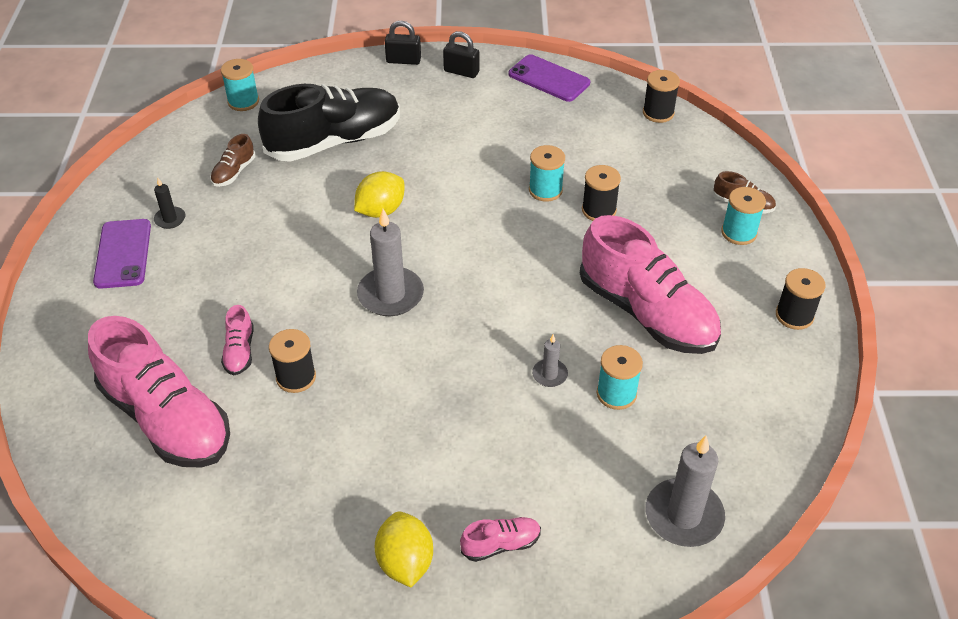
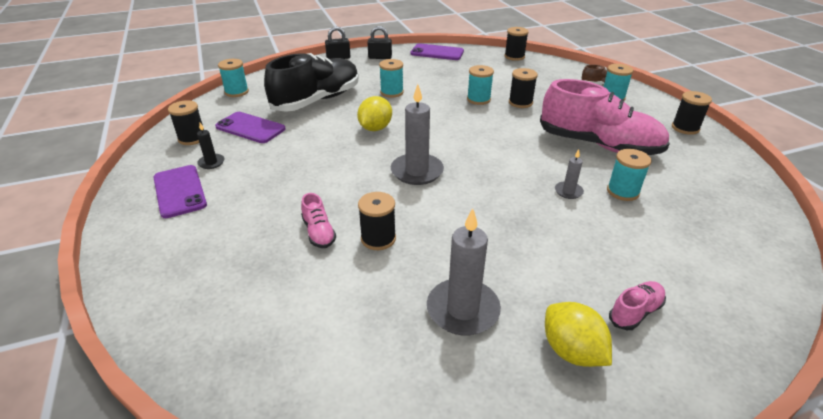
camera: 20 degrees left, 10 degrees down
pink shoe [88,316,230,467] -> none
brown shoe [210,134,255,187] -> purple phone [215,112,286,143]
grey candle [646,435,725,547] -> grey candle moved to [427,208,501,336]
none -> black spool [168,100,204,145]
none -> turquoise spool [379,59,404,98]

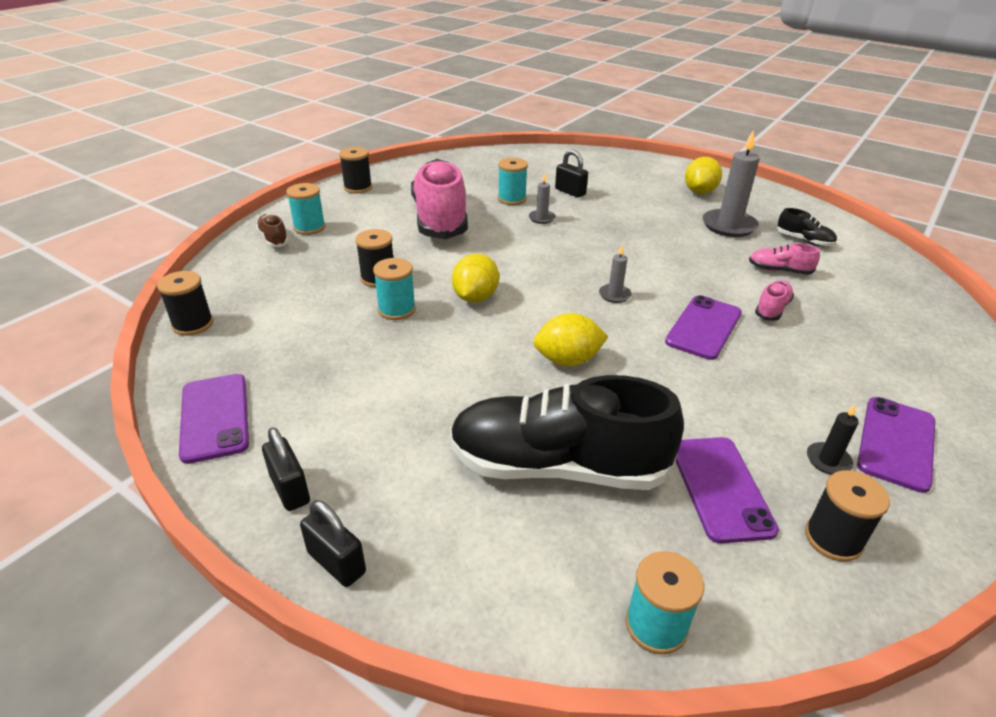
camera: 125 degrees left, 0 degrees up
black spool [358,192,396,250] -> none
turquoise spool [379,59,404,98] -> none
grey candle [391,84,444,185] -> grey candle [599,245,631,303], size x0.50
pink shoe [609,281,666,330] -> pink shoe moved to [749,243,820,275]
none -> yellow lemon [452,254,499,303]
none -> black padlock [555,150,588,198]
none -> purple phone [665,295,742,360]
none -> black shoe [777,208,837,246]

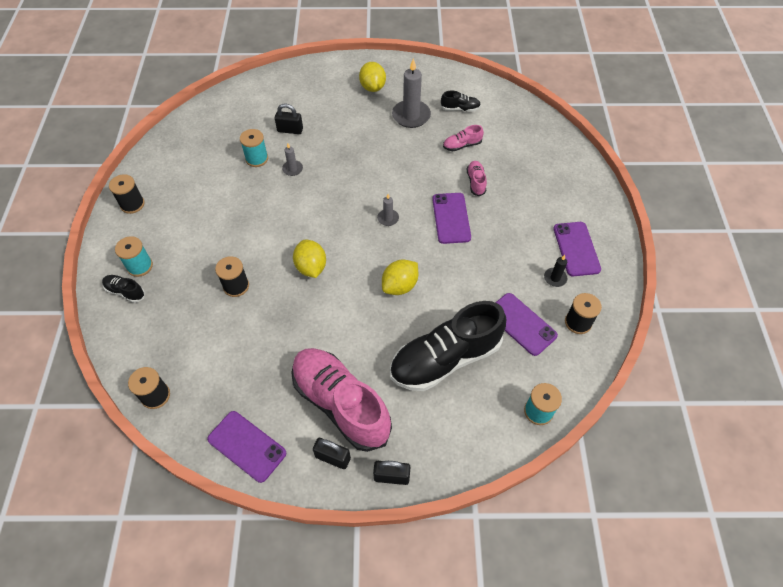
camera: 35 degrees left, 20 degrees up
brown shoe [256,214,289,247] -> black shoe [102,275,145,303]
turquoise spool [373,258,416,320] -> none
pink shoe [411,159,468,239] -> pink shoe moved to [291,348,392,452]

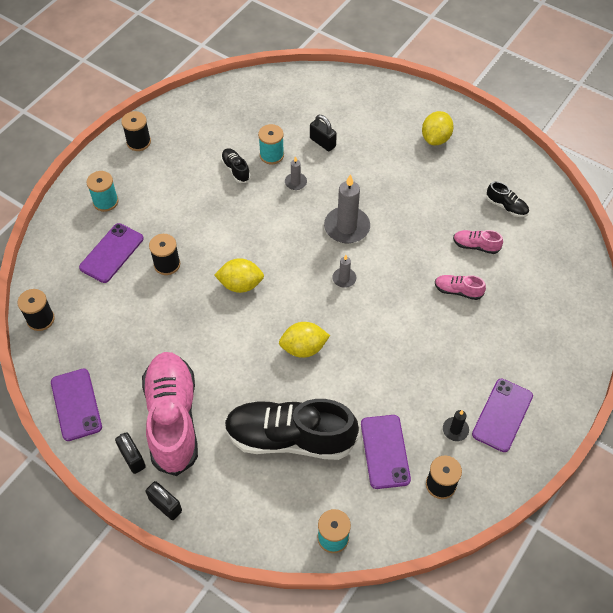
camera: 35 degrees right, 0 degrees up
black shoe [102,275,145,303] -> black shoe moved to [221,148,251,183]
yellow lemon [293,240,326,278] -> yellow lemon turned 75 degrees clockwise [214,258,264,293]
grey candle [392,59,431,128] -> grey candle moved to [324,174,370,243]
purple phone [432,193,471,244] -> purple phone moved to [79,223,144,283]
pink shoe [467,161,487,197] -> pink shoe turned 105 degrees counterclockwise [435,275,486,300]

